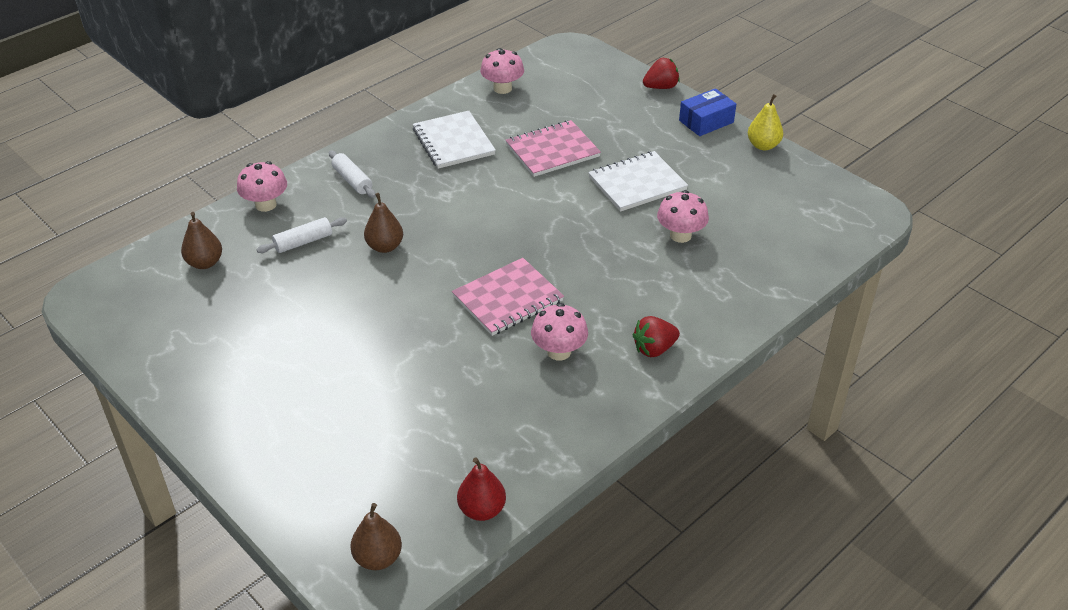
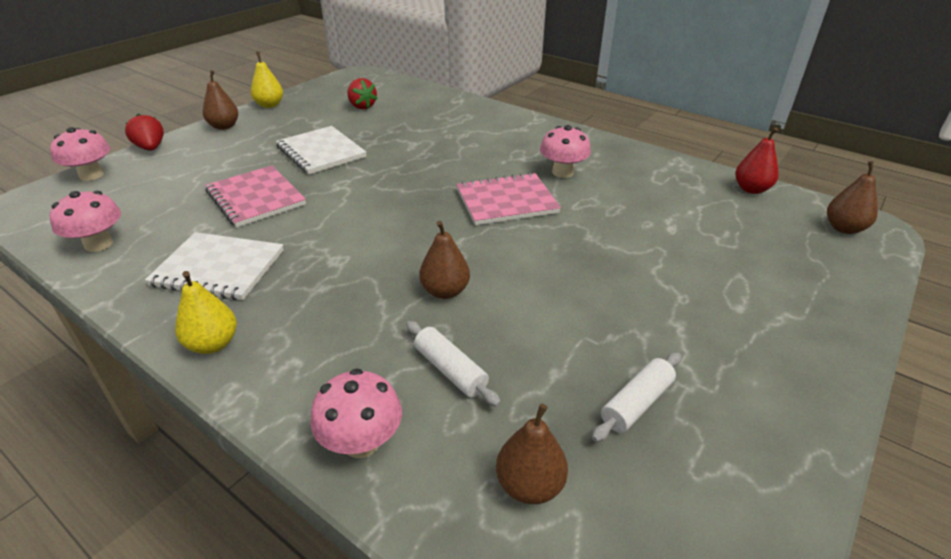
camera: 100 degrees left, 5 degrees down
white rolling pin [329,150,376,198] -> white rolling pin moved to [592,352,681,442]
white notebook [413,111,496,169] -> white notebook turned 45 degrees clockwise [145,232,284,300]
pink notebook [452,258,564,336] -> pink notebook turned 60 degrees counterclockwise [456,172,561,225]
red strawberry [633,316,680,357] -> red strawberry moved to [347,78,378,109]
pink mushroom [657,190,709,243] -> pink mushroom moved to [50,127,110,181]
blue box [679,88,736,136] -> brown pear [203,70,238,130]
none -> yellow pear [175,271,237,354]

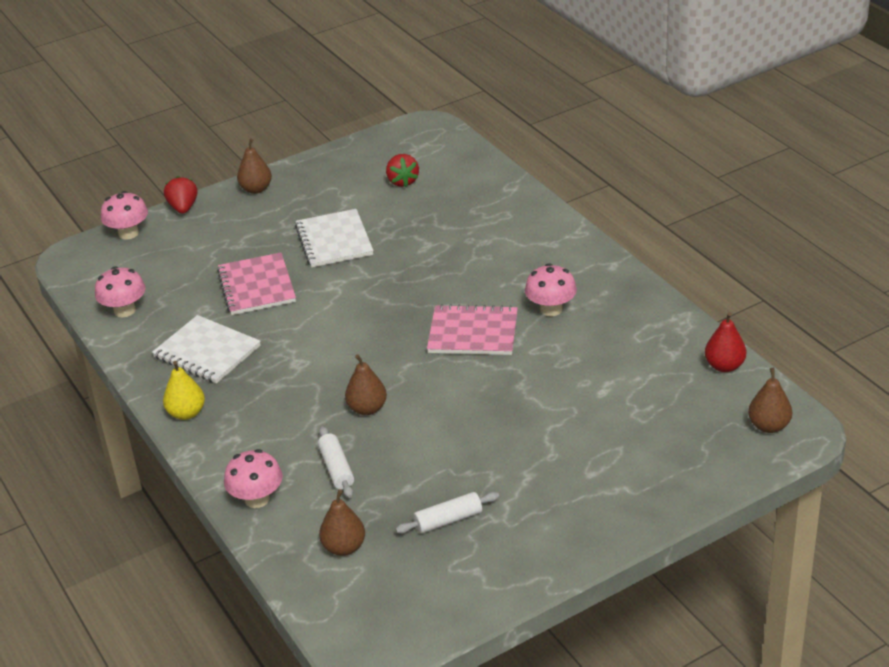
camera: 25 degrees right, 0 degrees up
yellow pear [251,52,283,108] -> none

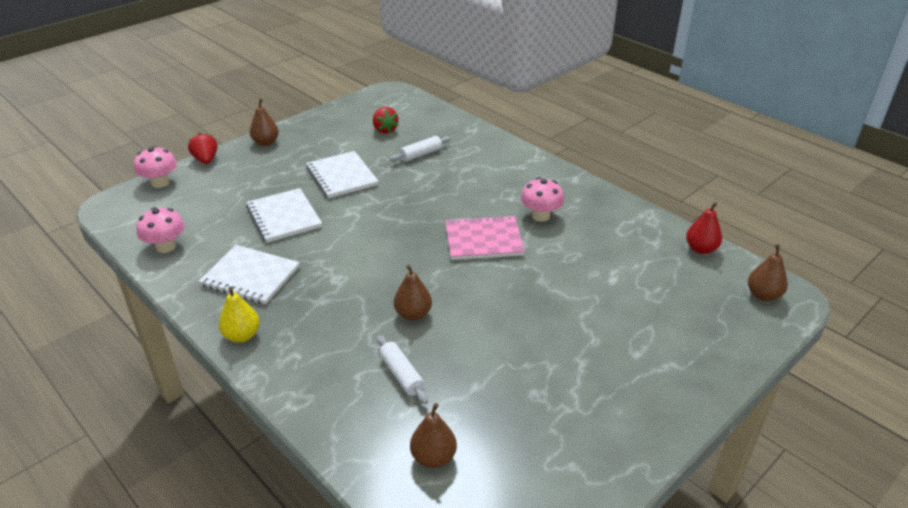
camera: 15 degrees left, 0 degrees up
pink notebook [217,252,296,315] -> white notebook [246,188,322,243]
pink mushroom [224,449,283,508] -> none
white rolling pin [395,492,499,534] -> white rolling pin moved to [390,136,451,161]

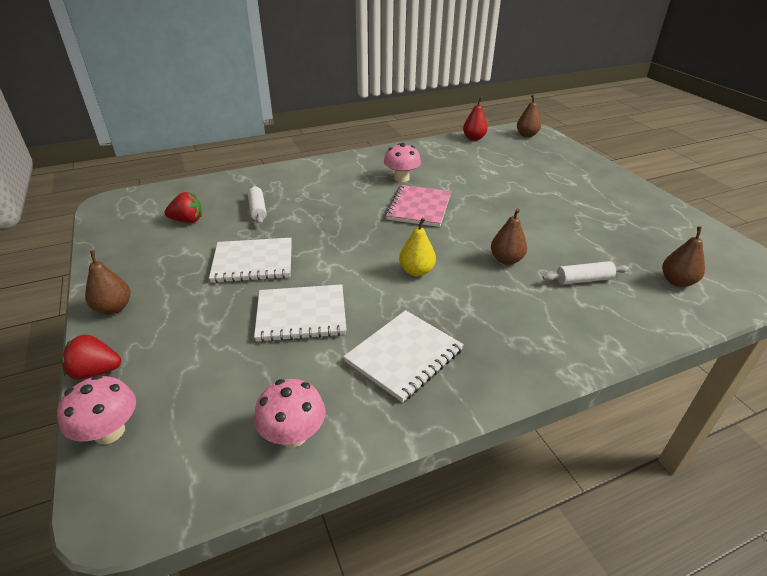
camera: 70 degrees left, 0 degrees up
yellow pear [219,286,260,342] -> yellow pear moved to [399,218,436,277]

